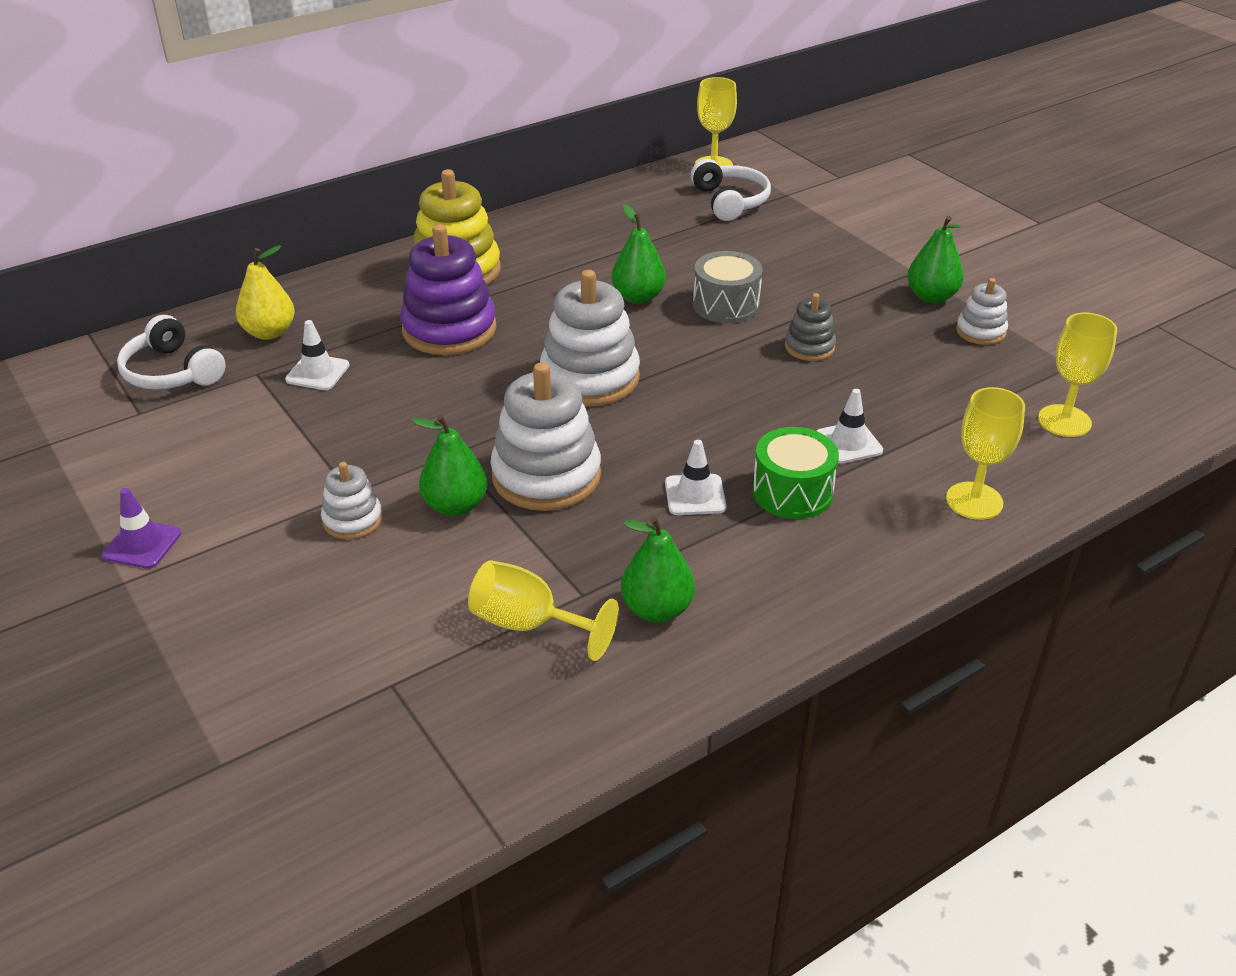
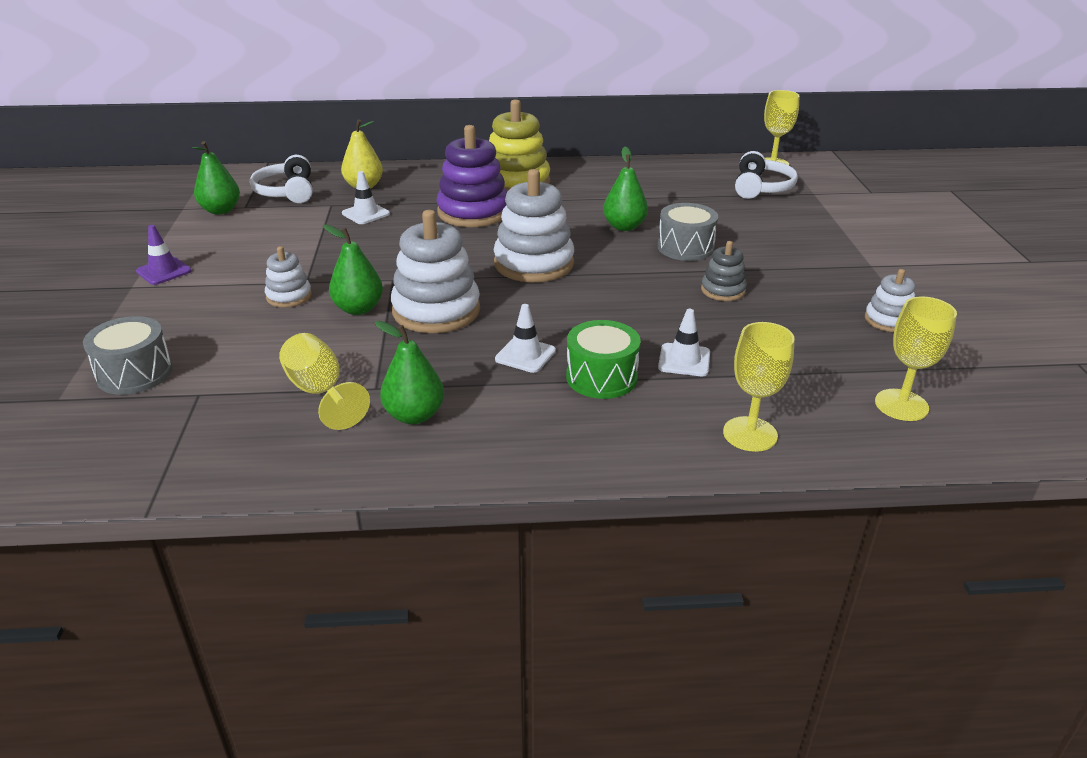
camera: 30 degrees right, 5 degrees down
green pear [907,216,964,303] -> green pear moved to [192,141,240,214]
none -> grey drum [83,316,173,395]

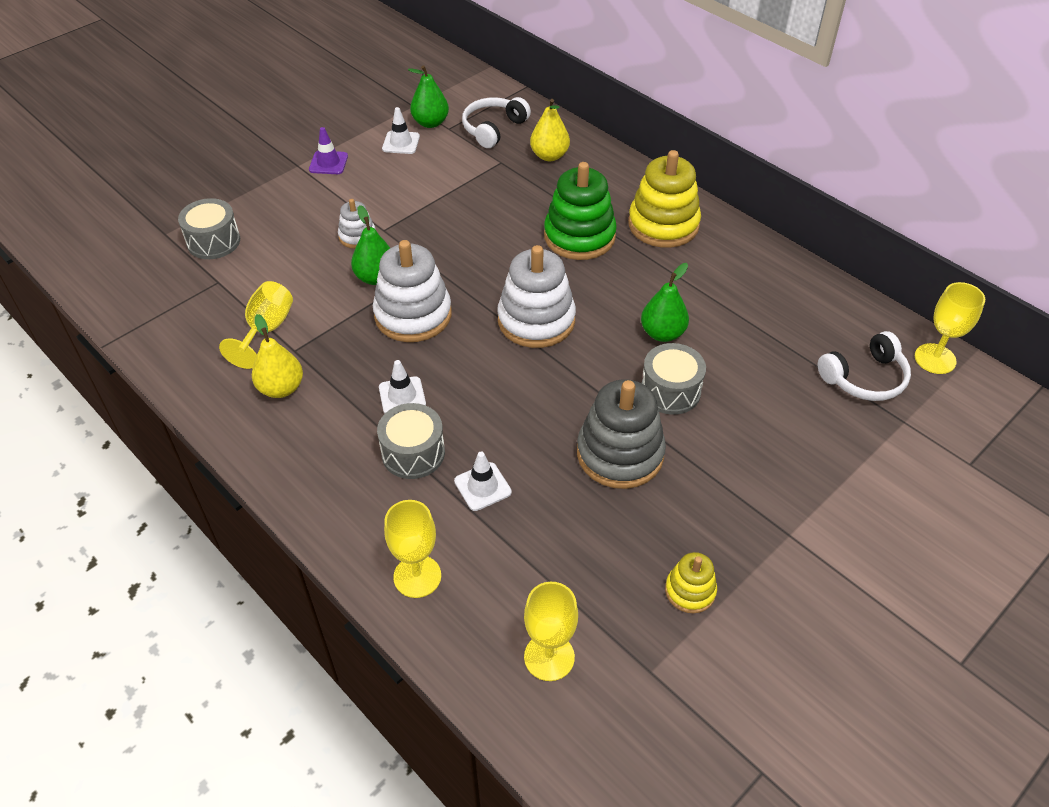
camera: 50 degrees right, 15 degrees up
white traffic cone [342,171,390,224] -> white traffic cone moved to [382,107,420,154]
green pear [375,321,444,424] -> yellow pear [252,314,303,398]
purple stacking toy [436,125,507,227] -> green stacking toy [544,162,617,260]
green drum [566,320,641,399] -> grey drum [377,403,445,479]
grey stacking toy [701,241,747,301] -> grey stacking toy [577,380,666,489], size x1.91
white stacking toy [865,269,915,332] -> yellow stacking toy [665,552,717,613]

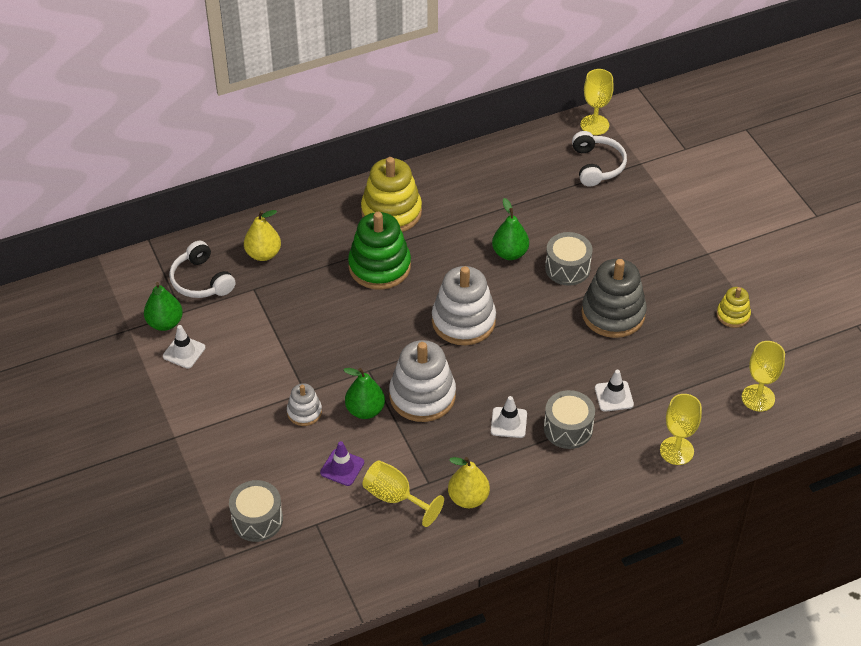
camera: 70 degrees left, 0 degrees up
purple traffic cone [309,127,348,174] -> purple traffic cone moved to [320,441,364,486]

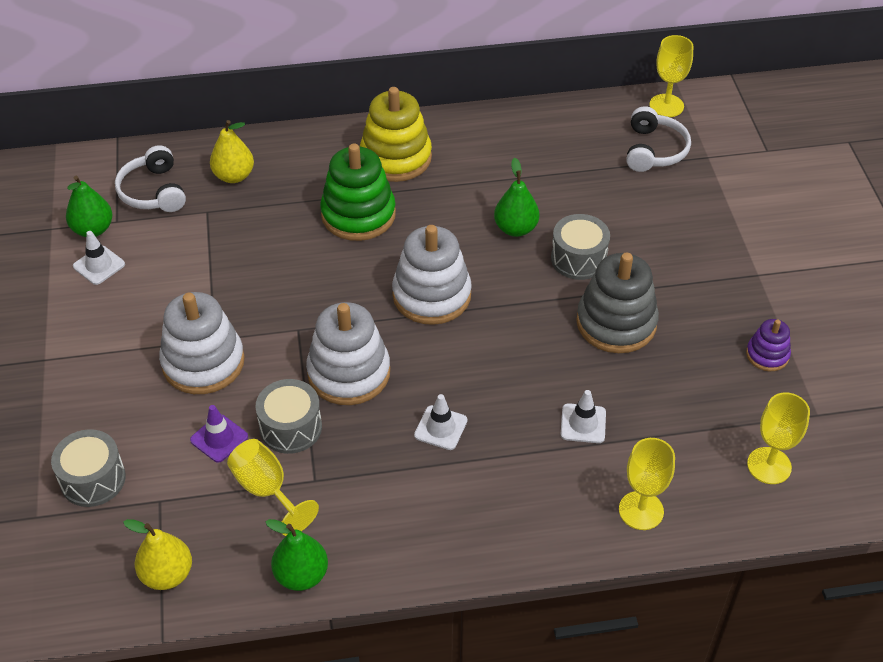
camera: 15 degrees right, 0 degrees up
white stacking toy [287,383,322,426] -> white stacking toy [159,292,245,394], size x1.91
green pear [344,368,385,419] -> green pear moved to [266,519,328,591]
yellow pear [448,457,490,508] -> yellow pear moved to [123,519,192,590]
grey drum [544,390,595,449] -> grey drum moved to [255,379,322,454]
yellow stacking toy [717,287,751,328] -> purple stacking toy [746,319,791,371]

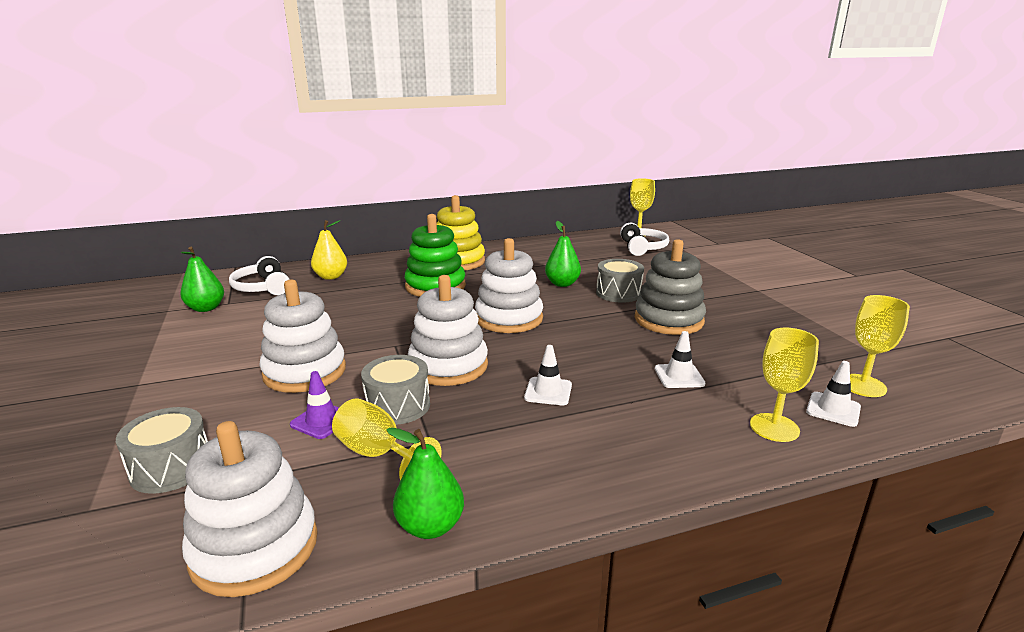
camera: 10 degrees left, 25 degrees down
white traffic cone [73,231,125,285] -> white traffic cone moved to [806,361,861,427]
yellow pear [123,519,192,590] -> white stacking toy [182,421,318,597]
purple stacking toy [746,319,791,371] -> none

